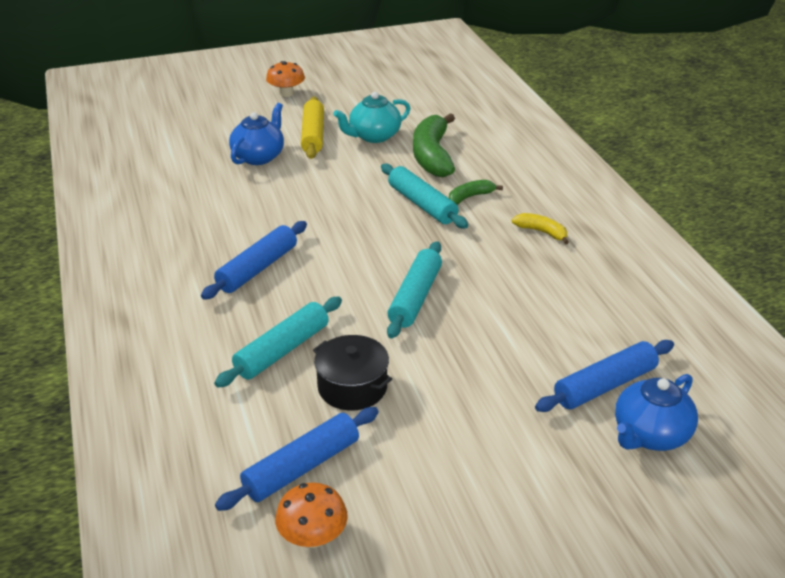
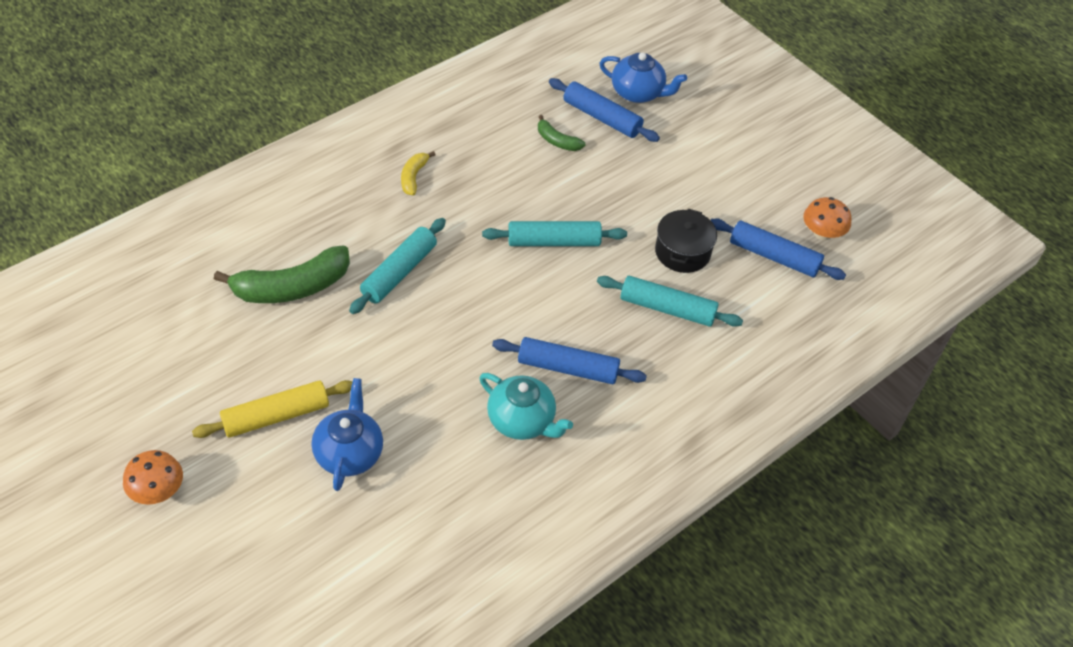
camera: 115 degrees left, 15 degrees up
blue teapot [229,103,284,165] -> blue teapot turned 90 degrees clockwise [312,378,383,491]
turquoise teapot [333,92,410,143] -> turquoise teapot moved to [479,373,573,440]
green banana [449,180,503,205] -> green banana moved to [538,115,585,151]

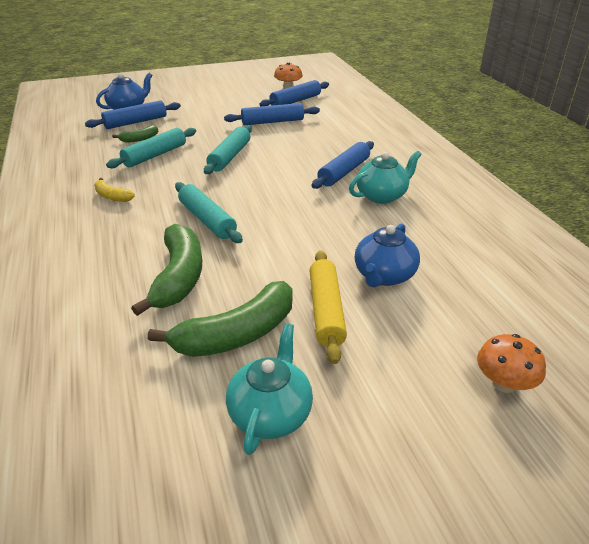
camera: 65 degrees left, 15 degrees down
orange mushroom [123,450,183,505] -> orange mushroom moved to [477,334,546,393]
blue teapot [312,378,383,491] -> blue teapot turned 90 degrees counterclockwise [355,224,420,288]
turquoise rolling pin [597,276,743,327] -> turquoise rolling pin moved to [106,128,196,168]
black pot [655,209,717,273] -> blue rolling pin [224,103,320,125]
none -> green banana [148,281,293,357]
none -> turquoise teapot [226,323,313,455]

